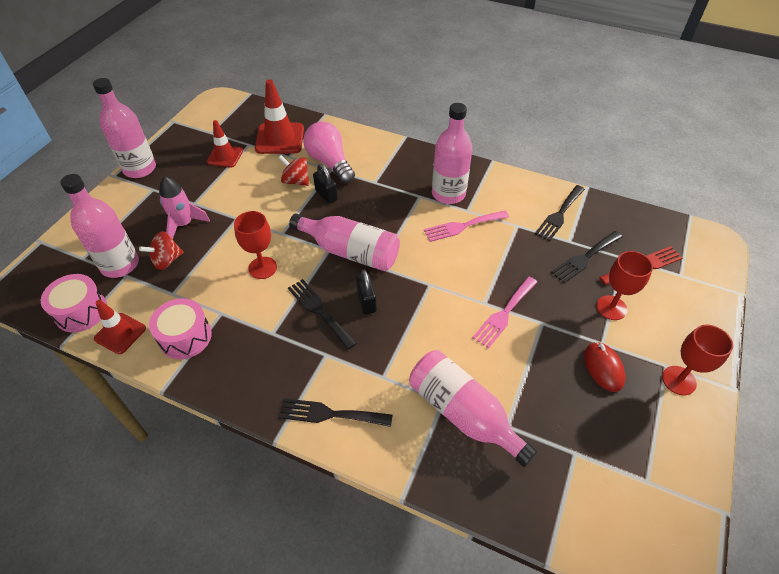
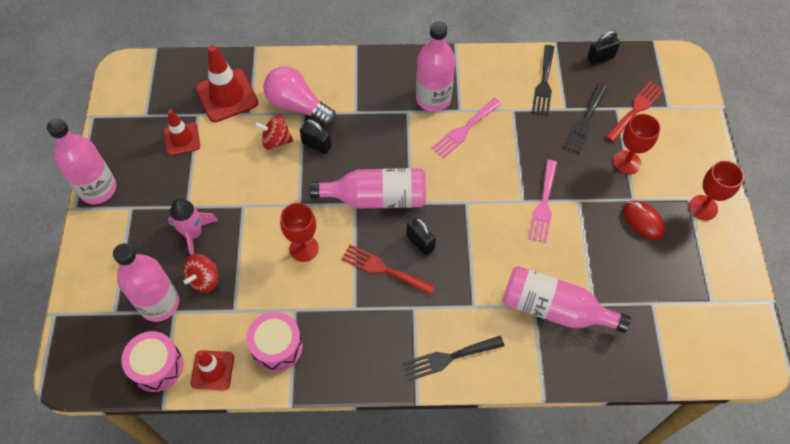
camera: 25 degrees left, 10 degrees up
black fork [288,279,357,350] -> red fork [341,245,435,295]
none -> black padlock [587,31,620,65]

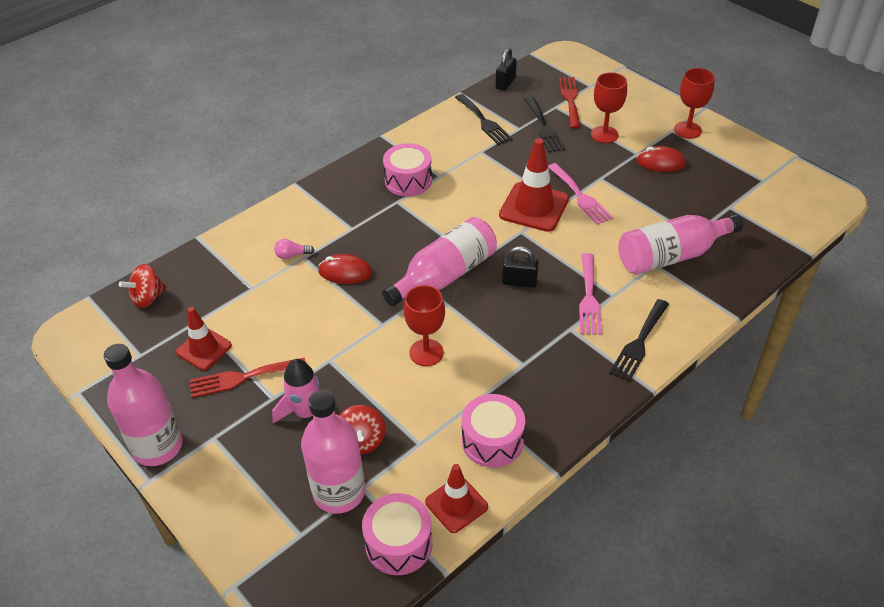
camera: 40 degrees left, 15 degrees down
red traffic cone [196,45,258,122] -> red traffic cone moved to [499,138,569,232]
red spinning top [254,115,293,150] -> red spinning top moved to [119,264,167,308]
pink light bulb [263,66,336,126] -> pink light bulb [274,239,314,259], size x0.42
black padlock [300,120,331,154] -> red mouse [318,254,372,284]
red fork [341,245,435,295] -> red fork moved to [190,358,306,398]
pink bottle [416,21,455,112] -> pink drum [383,143,432,196]
pink fork [431,98,502,158] -> pink fork moved to [579,253,602,335]

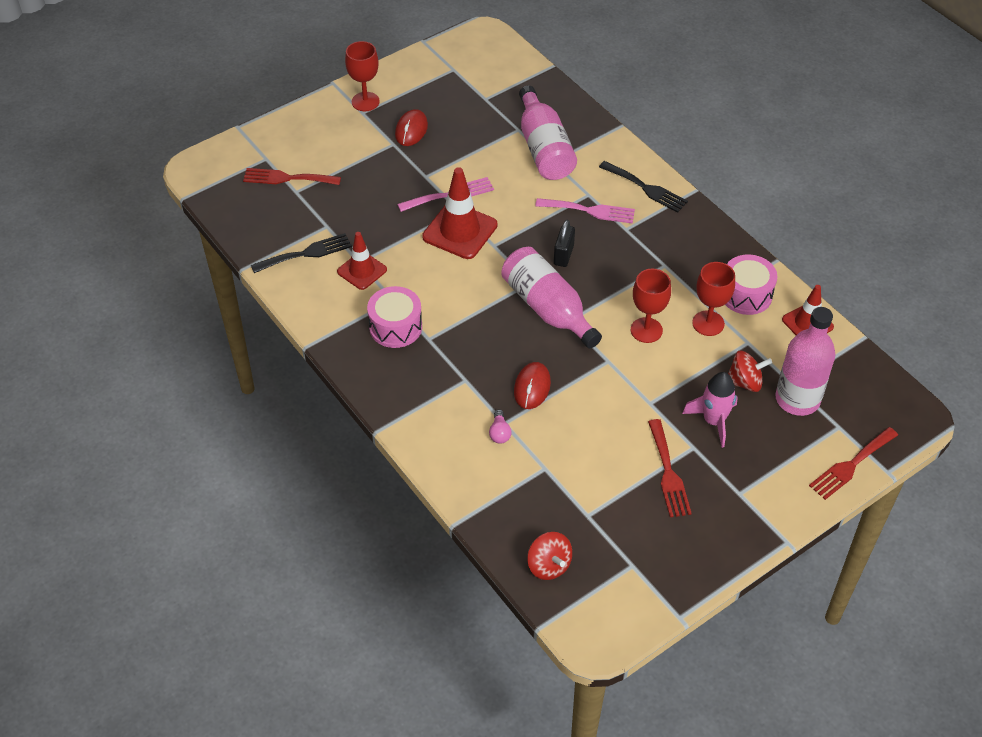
camera: 85 degrees left, 5 degrees up
pink bottle [104,344,182,466] -> none
red traffic cone [176,307,232,370] -> red traffic cone moved to [337,232,387,290]
pink drum [362,493,432,575] -> none
black padlock [496,48,517,91] -> none
black fork [525,97,565,153] -> none
red goblet [591,72,627,143] -> red goblet moved to [692,262,735,336]
none -> red fork [809,427,898,500]

